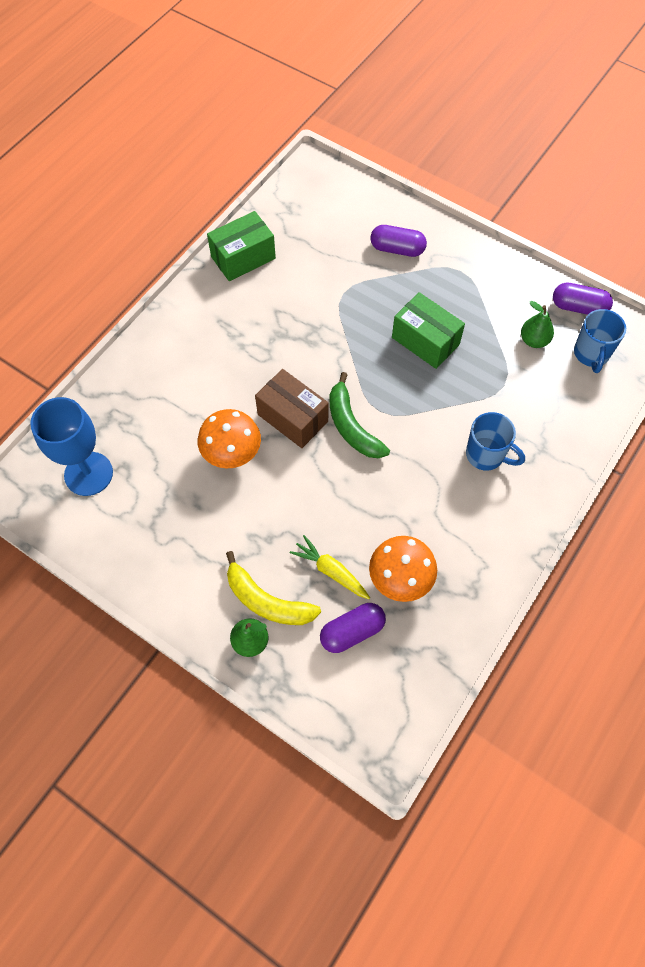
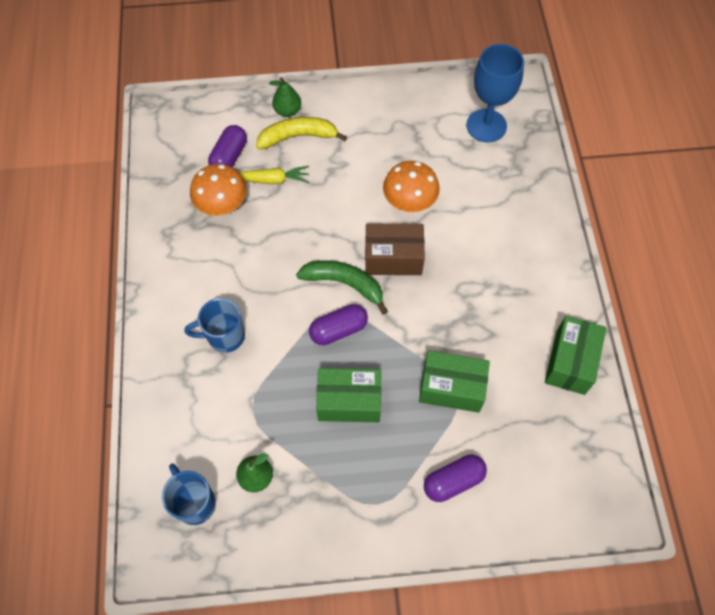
camera: 140 degrees right, 0 degrees up
purple capsule [553,283,613,315] -> purple capsule moved to [309,304,368,345]
none -> green box [419,351,490,413]

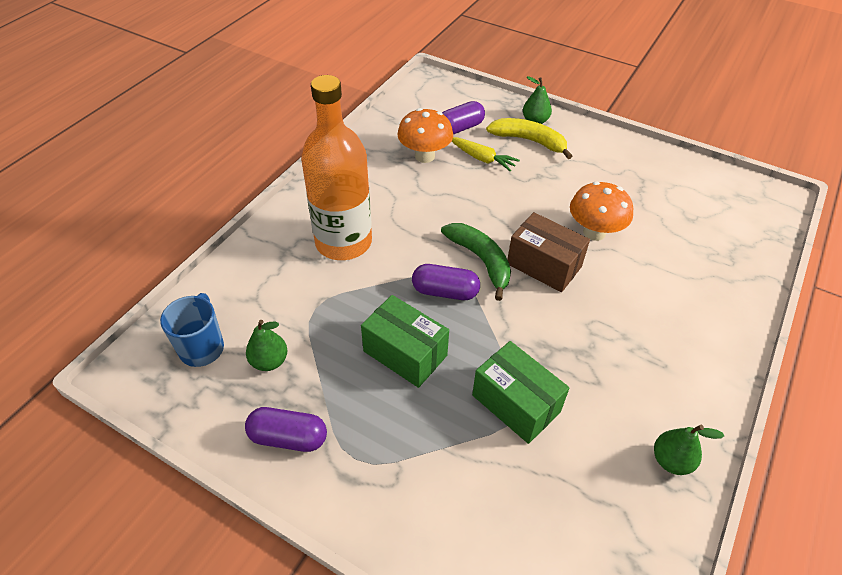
camera: 35 degrees right, 15 degrees down
blue mug [185,298,245,353] -> orange bottle [301,75,372,260]
purple capsule [424,455,487,502] -> purple capsule moved to [245,407,327,452]
blue goblet [466,44,524,142] -> none
green box [545,316,606,395] -> green pear [654,425,724,475]

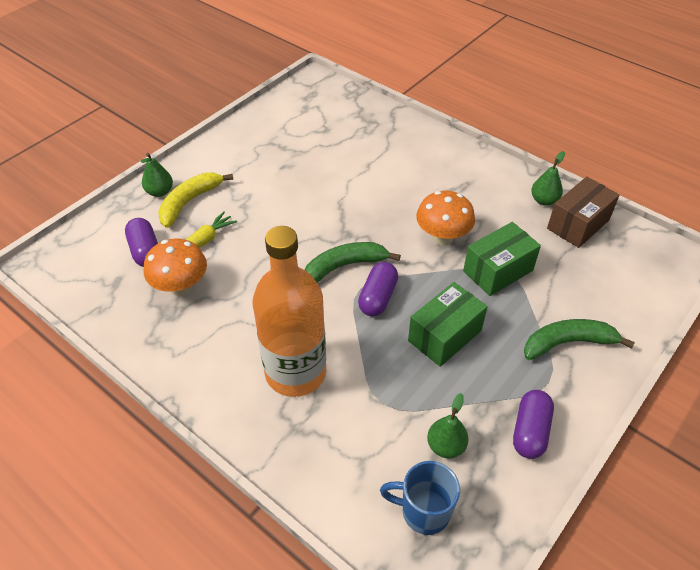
camera: 80 degrees left, 0 degrees up
brown box [507,212,590,292] -> brown box moved to [547,177,619,248]
orange mushroom [570,181,633,241] -> orange mushroom moved to [416,191,475,246]
none -> green banana [524,319,635,360]

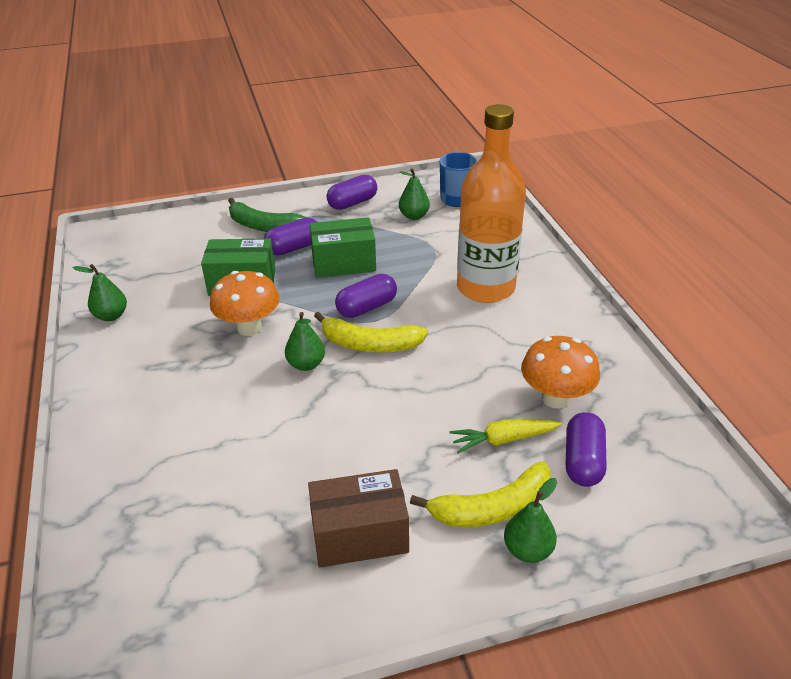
camera: 145 degrees left, 10 degrees down
green banana [305,242,401,282] -> yellow banana [314,312,428,353]
brown box [547,177,619,248] -> brown box moved to [308,469,409,567]
none -> purple capsule [264,218,317,255]
none -> green pear [285,312,325,371]

